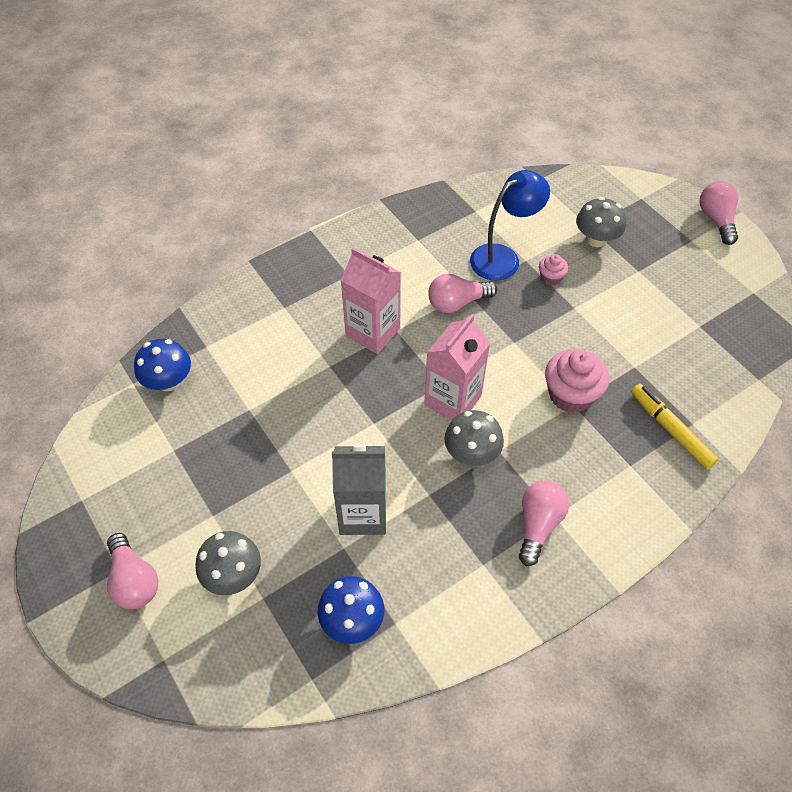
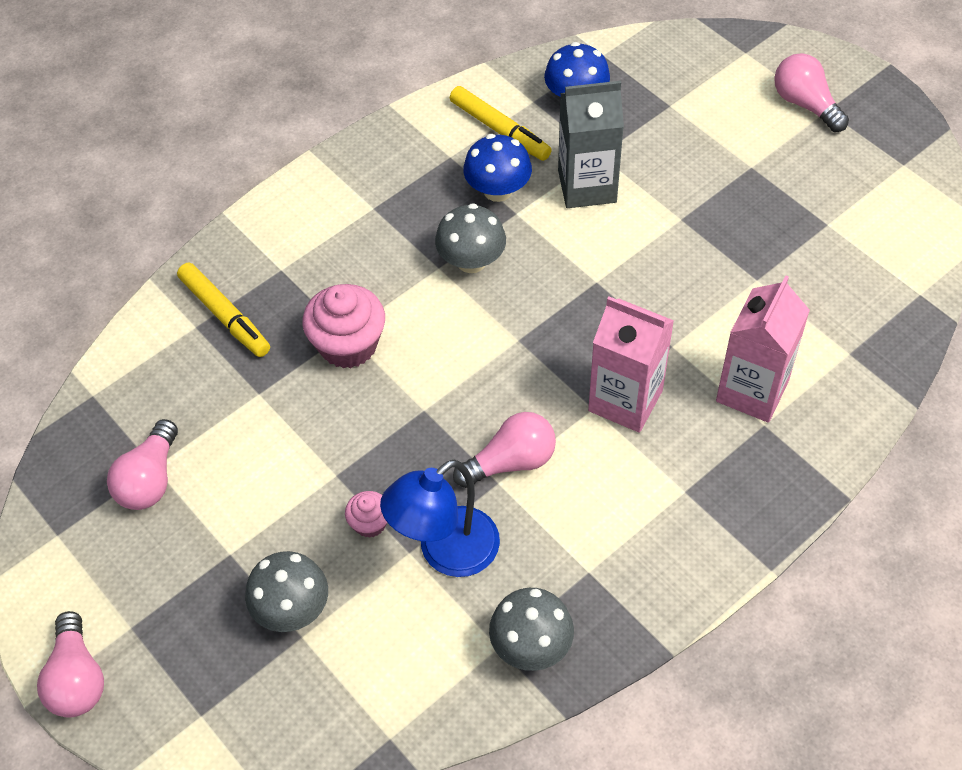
camera: 175 degrees right, 0 degrees up
blue mushroom [134,339,191,391] -> blue mushroom moved to [463,134,532,202]
grey mushroom [196,531,261,595] -> grey mushroom moved to [489,588,574,671]
pink carton [424,314,490,421] -> pink carton moved to [716,275,810,423]
pink light bulb [519,480,569,566] -> pink light bulb moved to [107,419,178,510]
none -> yellow marker [450,86,552,161]

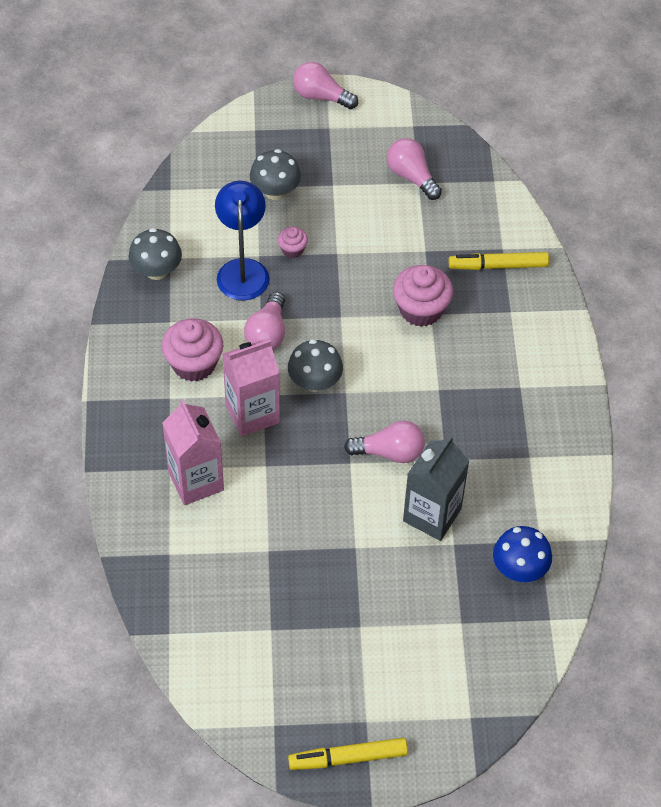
camera: 125 degrees right, 0 degrees up
grey mushroom [435,203,506,273] -> grey mushroom moved to [288,339,343,392]
yellow marker [450,86,552,161] -> yellow marker moved to [288,738,408,770]
blue mushroom [463,134,532,202] -> none
pink light bulb [774,53,849,132] -> pink light bulb moved to [344,421,425,463]
none -> pink cupcake [162,318,223,382]

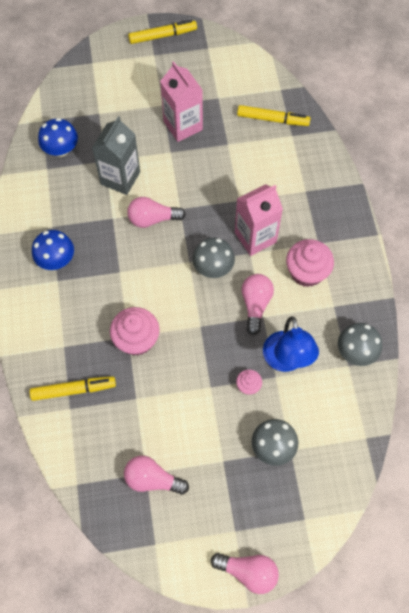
camera: 175 degrees right, 10 degrees up
pink carton [162,399,224,505] -> pink carton moved to [160,61,203,142]
pink light bulb [387,138,442,200] -> pink light bulb turned 150 degrees clockwise [124,456,189,495]
none -> blue mushroom [32,230,74,270]
none -> yellow marker [237,105,311,126]

